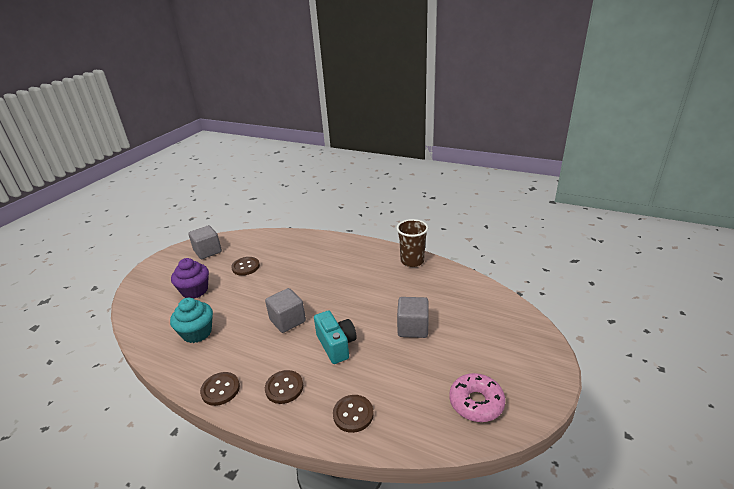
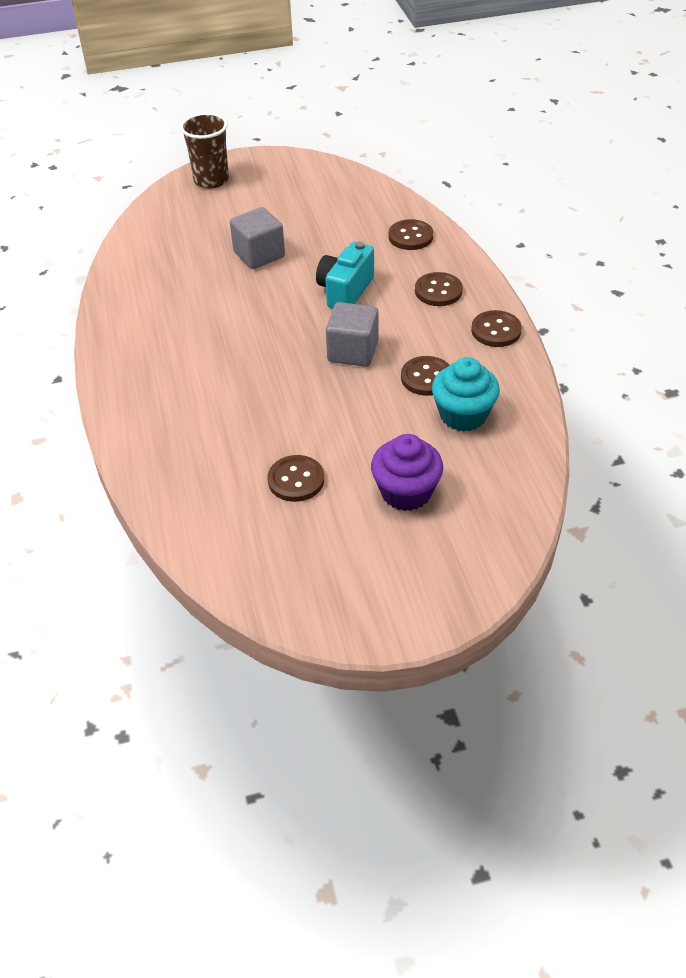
camera: 130 degrees left, 15 degrees up
grey cube [188,225,222,259] -> none
brown cup [396,219,428,267] -> brown cup moved to [180,113,229,189]
pink donut [449,373,506,422] -> none
none -> brown button [401,356,449,396]

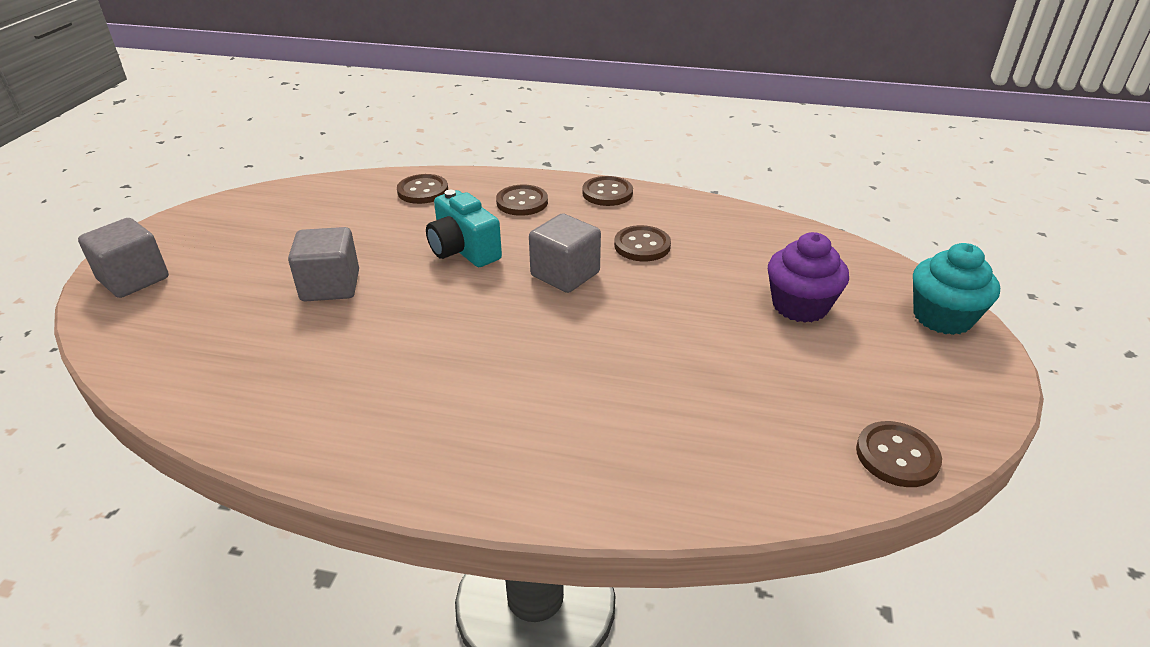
camera: 65 degrees left, 10 degrees down
brown cup [180,113,229,189] -> grey cube [78,218,169,298]
brown button [268,455,324,502] -> brown button moved to [856,421,942,487]
turquoise cupcake [432,357,500,431] -> turquoise cupcake moved to [913,243,1000,335]

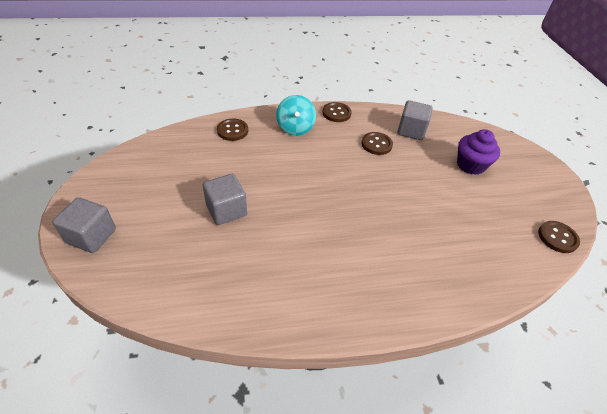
camera: 25 degrees left, 10 degrees up
turquoise camera [426,190,502,267] -> none
brown button [496,185,548,216] -> turquoise spinning top [276,95,316,136]
grey cube [529,213,601,293] -> grey cube moved to [397,100,433,140]
turquoise cupcake [913,243,1000,335] -> none

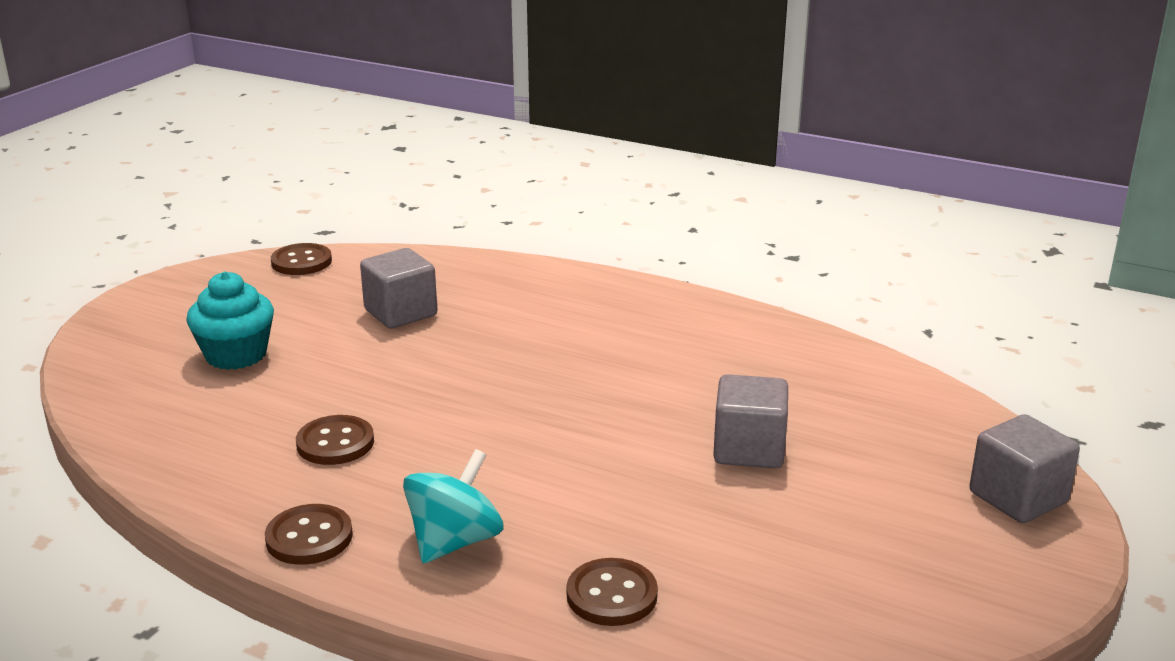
camera: 140 degrees left, 20 degrees down
grey cube [397,100,433,140] -> grey cube moved to [360,248,437,328]
purple cupcake [457,129,500,175] -> turquoise cupcake [186,272,274,370]

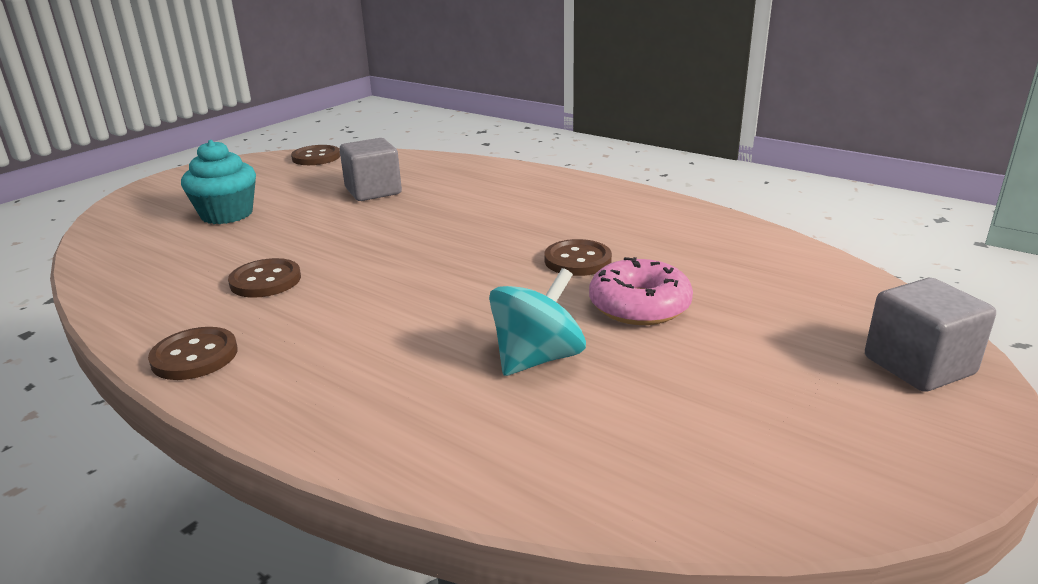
camera: 10 degrees right, 0 degrees up
turquoise spinning top [403,449,503,564] -> turquoise spinning top moved to [489,268,586,376]
brown button [567,558,658,626] -> brown button moved to [544,239,612,276]
grey cube [713,374,788,468] -> pink donut [589,257,693,325]

